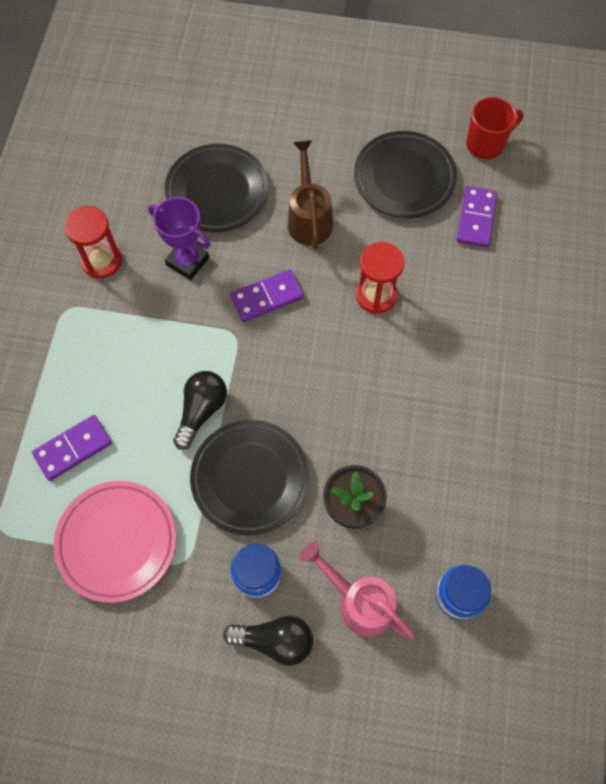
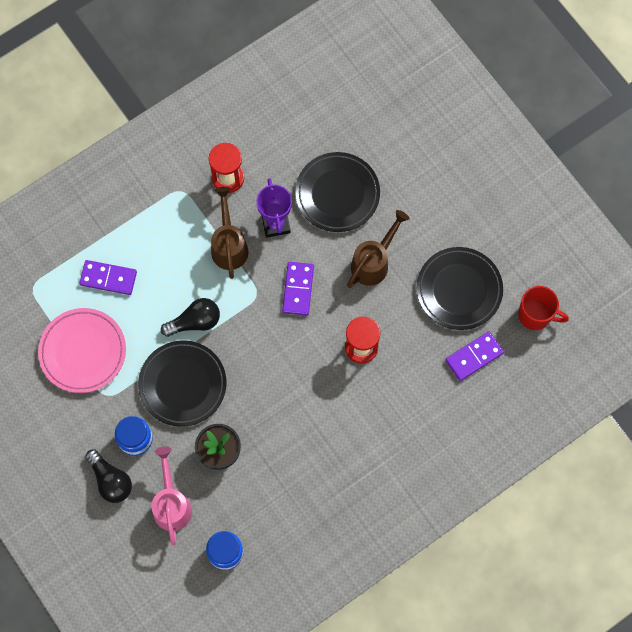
camera: 45 degrees right, 5 degrees up
purple domino [230,270,304,322] -> purple domino turned 75 degrees clockwise [282,262,314,315]
none -> brown watering can [211,187,248,279]

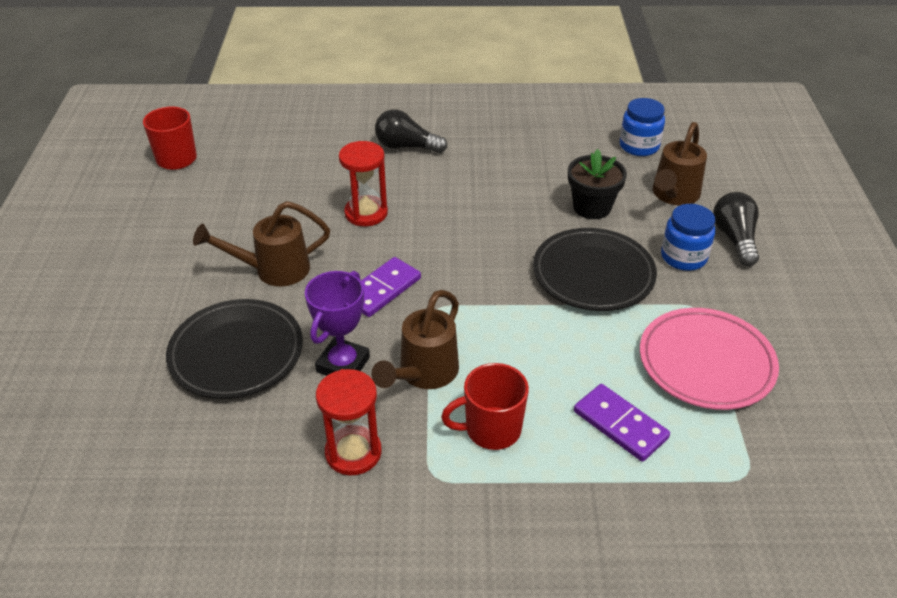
camera: 145 degrees left, 30 degrees down
pink watering can [152,446,192,546] -> brown watering can [653,122,707,206]
black light bulb [161,298,220,337] -> black light bulb moved to [375,109,447,153]
black plate [417,247,503,330] -> none
purple domino [445,331,504,381] -> none
none -> red mug [441,363,529,450]

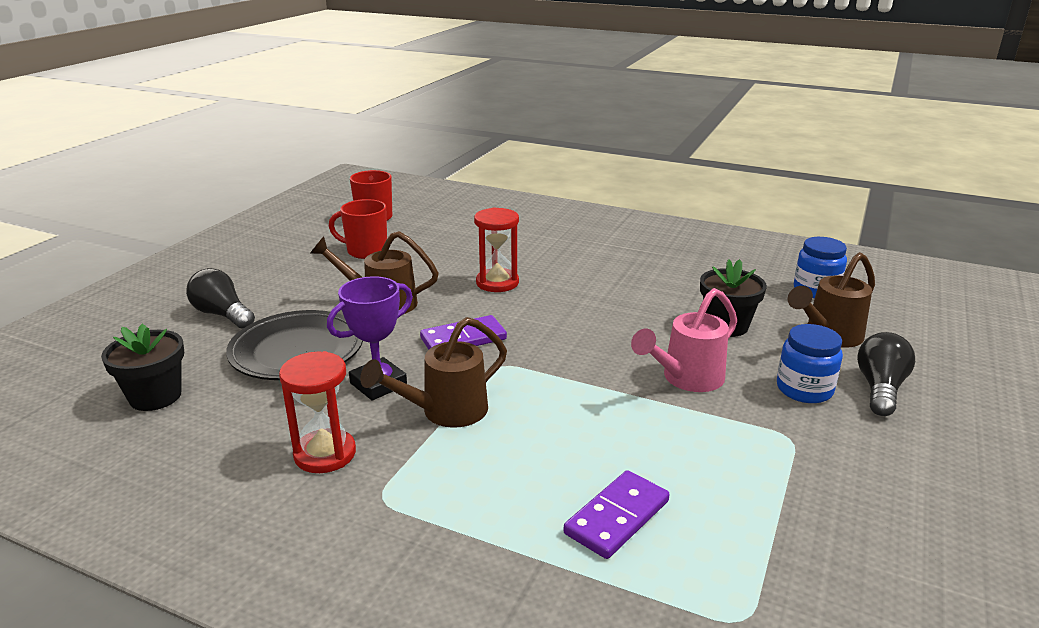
camera: 25 degrees right, 15 degrees down
black light bulb [375,109,447,153] -> black light bulb moved to [186,268,255,329]
red mug [441,363,529,450] -> red mug moved to [329,199,387,259]
black plate [533,228,657,311] -> pink watering can [631,288,737,392]
purple domino [574,384,670,462] -> purple domino turned 60 degrees clockwise [564,470,670,559]
pink plate [640,308,779,410] -> none
none -> black flower pot [101,324,184,411]

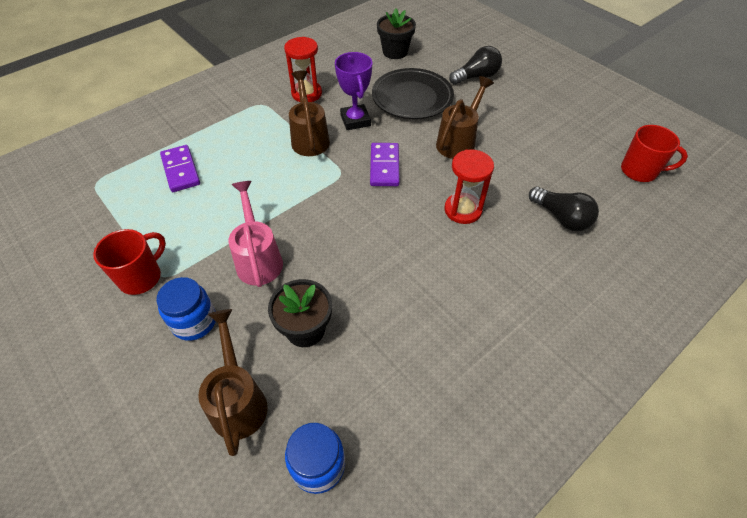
camera: 115 degrees right, 25 degrees up
red mug [329,199,387,259] -> red mug moved to [93,229,166,295]
black light bulb [857,332,915,416] -> black light bulb moved to [529,187,599,231]

